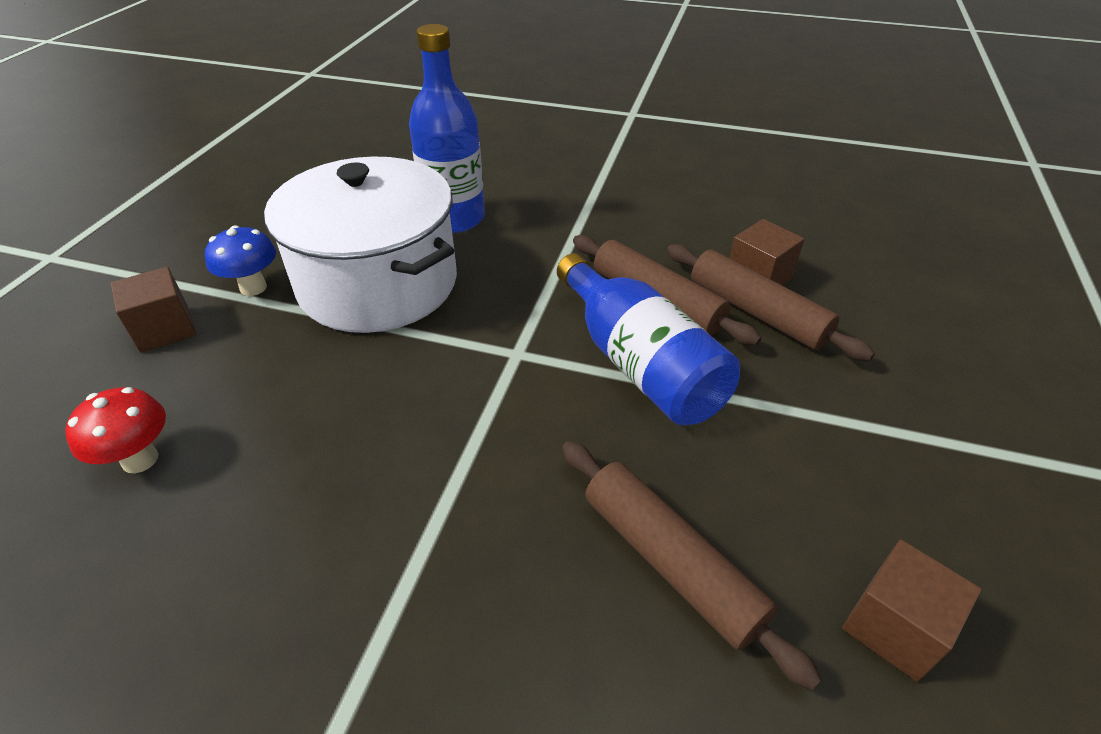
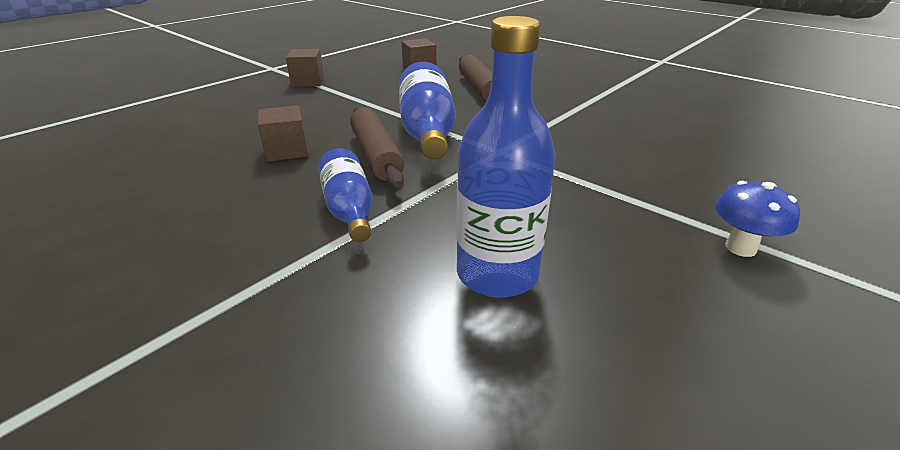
camera: 155 degrees left, 10 degrees down
red mushroom [65,387,166,473] -> none
brown cube [111,266,197,353] -> brown cube moved to [286,49,324,87]
white pot [264,157,457,333] -> none
brown rolling pin [667,244,875,361] -> none
none -> blue bottle [318,148,373,242]

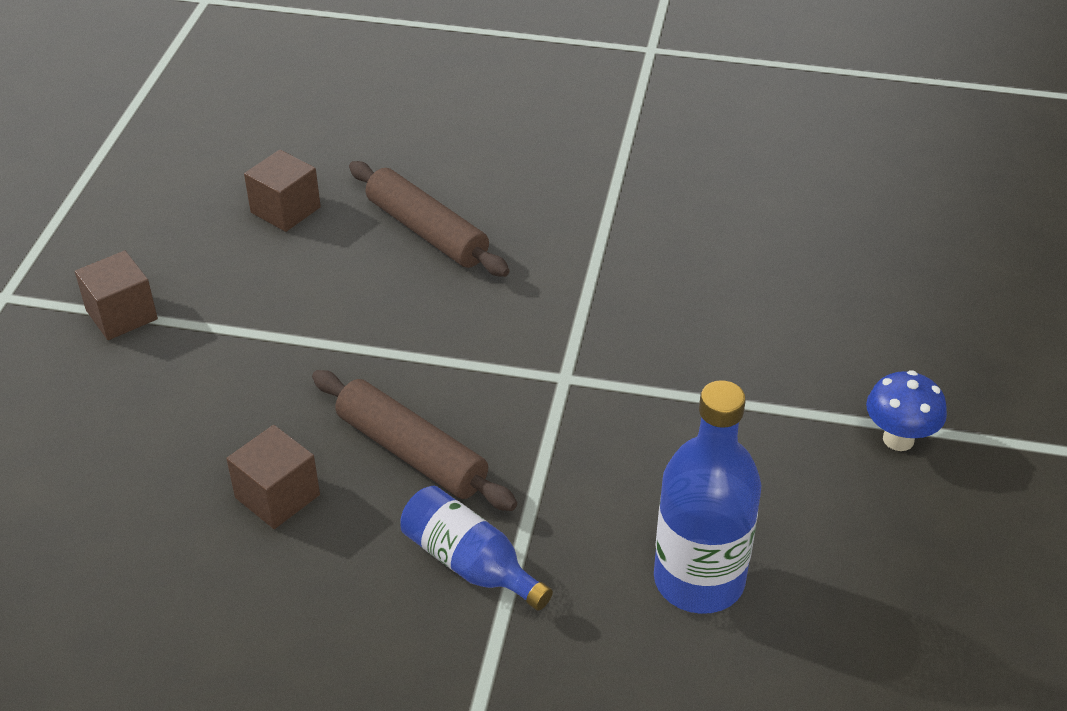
camera: 30 degrees left, 10 degrees up
blue bottle [399,62,456,159] -> none

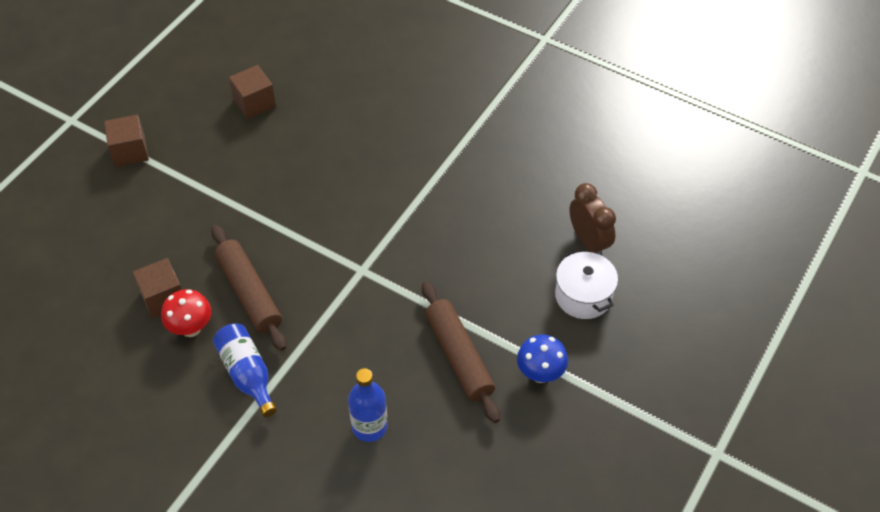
camera: 20 degrees right, 10 degrees up
brown rolling pin [349,161,510,277] -> brown rolling pin moved to [422,281,500,423]
blue bottle [654,380,761,614] -> blue bottle [348,368,388,442], size x0.64
none -> red mushroom [161,289,211,337]
none -> white pot [555,250,618,319]
none -> brown clock [569,183,616,256]

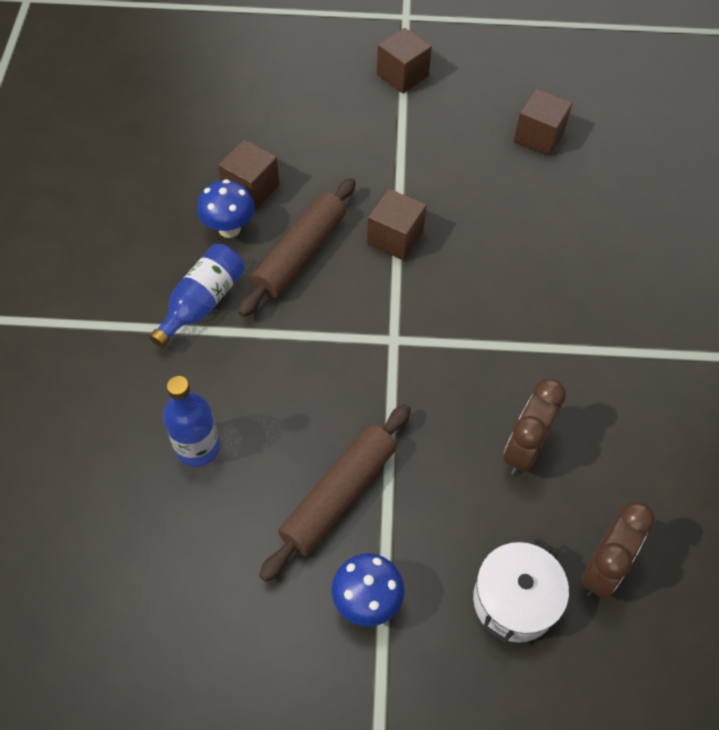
camera: 60 degrees right, 5 degrees up
red mushroom [161,289,211,337] -> blue mushroom [197,179,255,238]
none -> brown cube [367,189,427,261]
none -> brown clock [503,379,566,475]

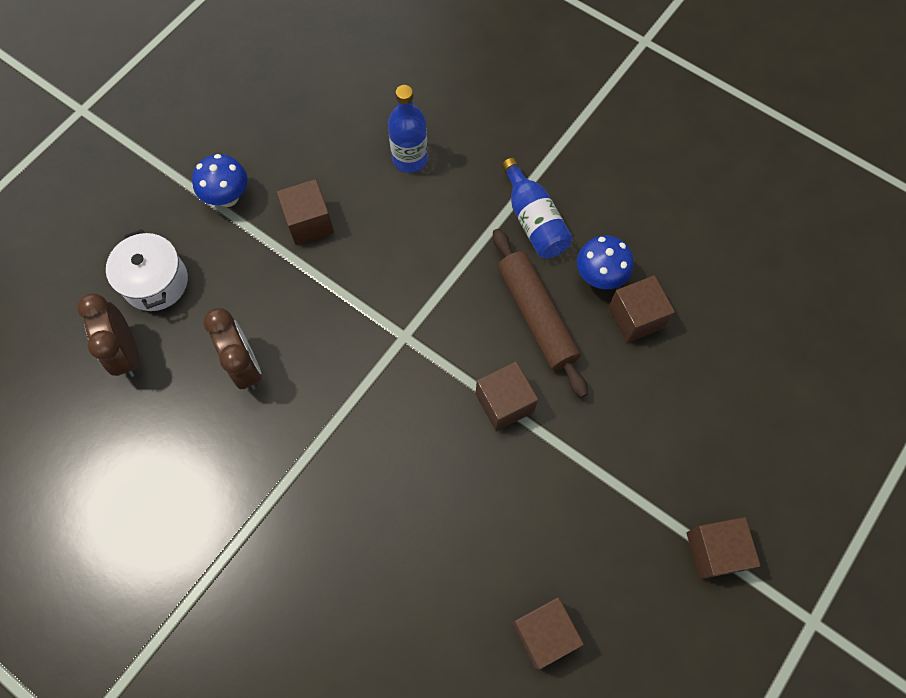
camera: 125 degrees right, 10 degrees up
brown rolling pin [259,404,411,582] -> brown cube [276,179,334,245]

